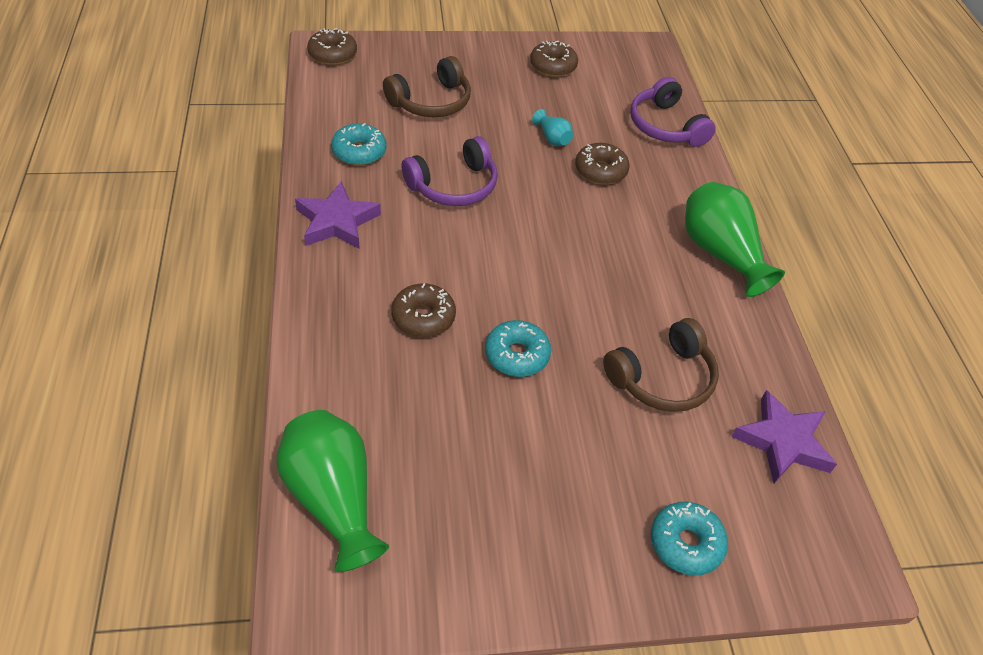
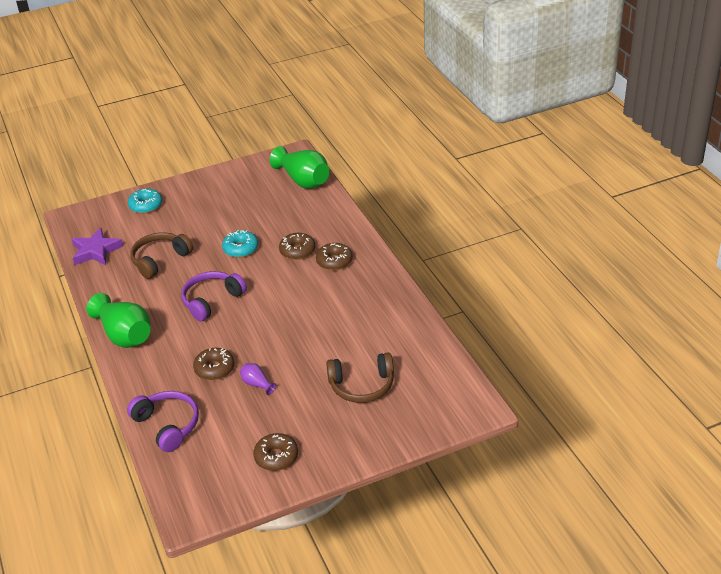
camera: 170 degrees right, 10 degrees down
purple star [295,181,381,249] -> none
brown donut [307,28,357,65] -> brown donut moved to [316,243,353,271]
turquoise donut [331,123,387,166] -> none
brown headphones [383,56,471,117] -> brown headphones turned 135 degrees counterclockwise [326,353,394,403]
purple headphones [401,136,498,206] -> purple headphones moved to [181,271,247,322]
turquoise vase [532,109,573,146] -> purple vase [240,363,276,395]

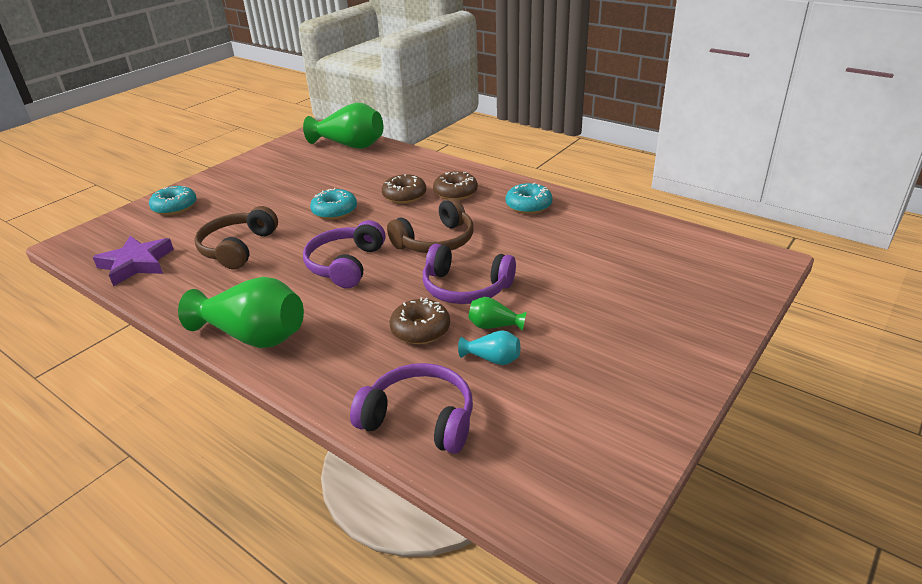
camera: 30 degrees left, 5 degrees down
purple vase [240,363,276,395] -> green vase [468,297,527,331]
brown donut [253,433,298,471] -> none
brown headphones [326,353,394,403] -> brown headphones moved to [387,198,474,253]
none -> purple headphones [423,244,516,304]
none -> turquoise vase [458,330,520,365]
none -> turquoise donut [506,183,553,214]

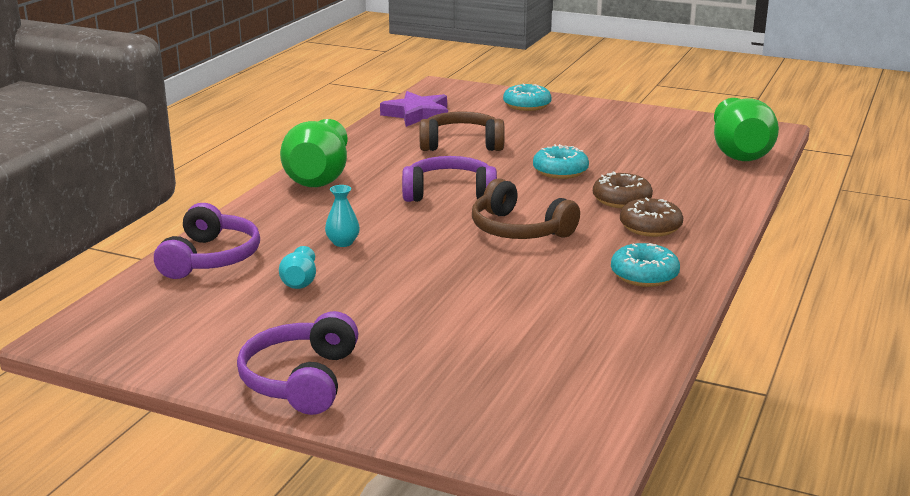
camera: 75 degrees right, 10 degrees down
brown donut [389,297,450,344] -> turquoise vase [325,185,360,247]
purple headphones [423,244,516,304] -> purple headphones moved to [237,311,358,415]
green vase [468,297,527,331] -> none

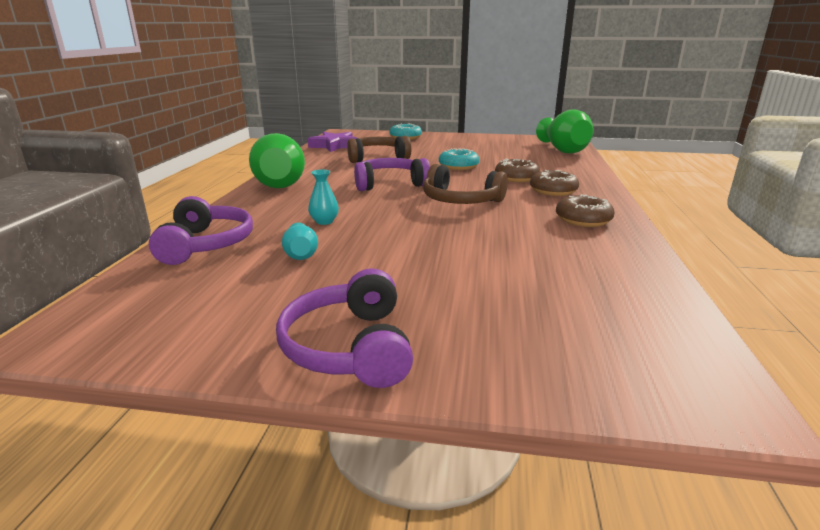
camera: 15 degrees left, 0 degrees up
turquoise donut [611,243,680,287] -> brown donut [556,194,615,227]

